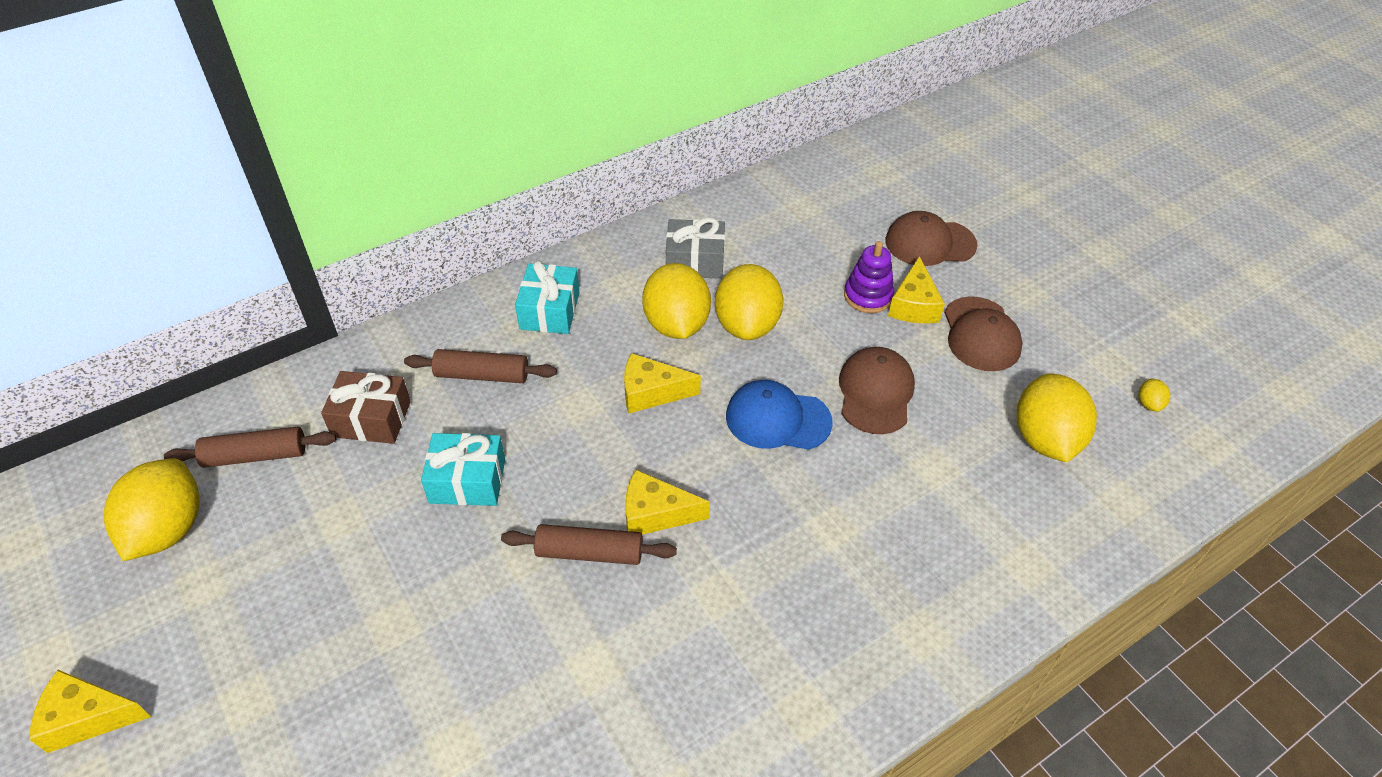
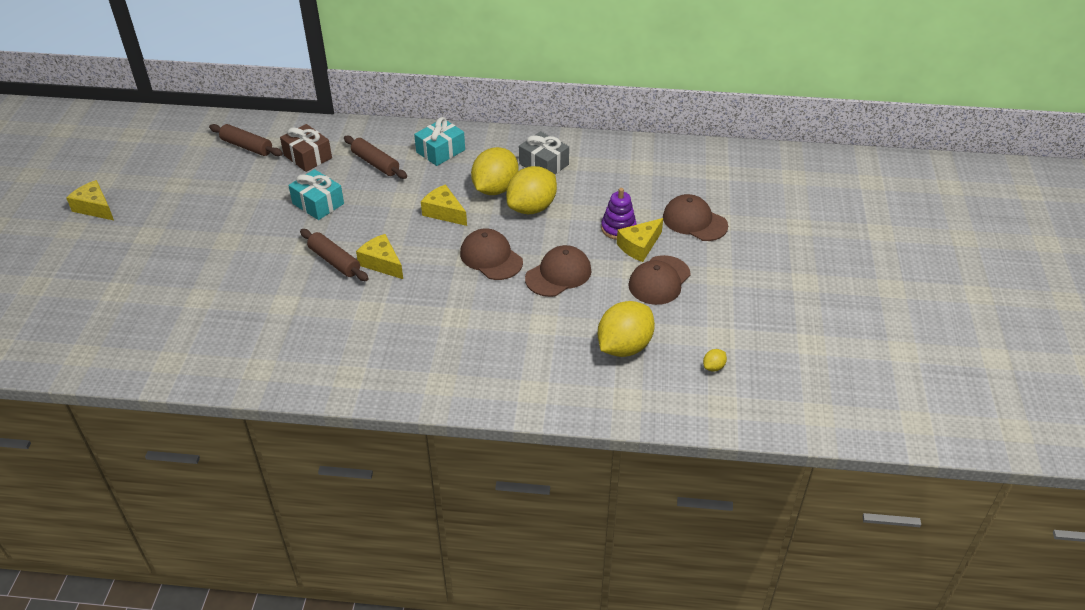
camera: 40 degrees right, 5 degrees down
yellow lemon [104,458,200,561] -> none
blue cap [726,380,833,450] -> brown cap [460,228,523,280]

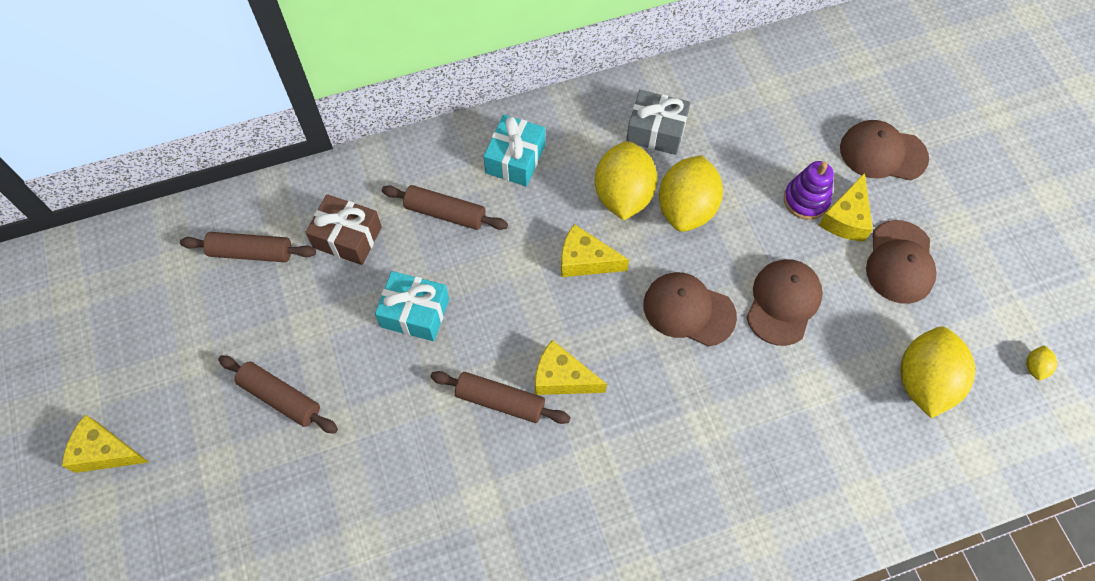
camera: 25 degrees left, 20 degrees up
none -> brown rolling pin [218,355,338,434]

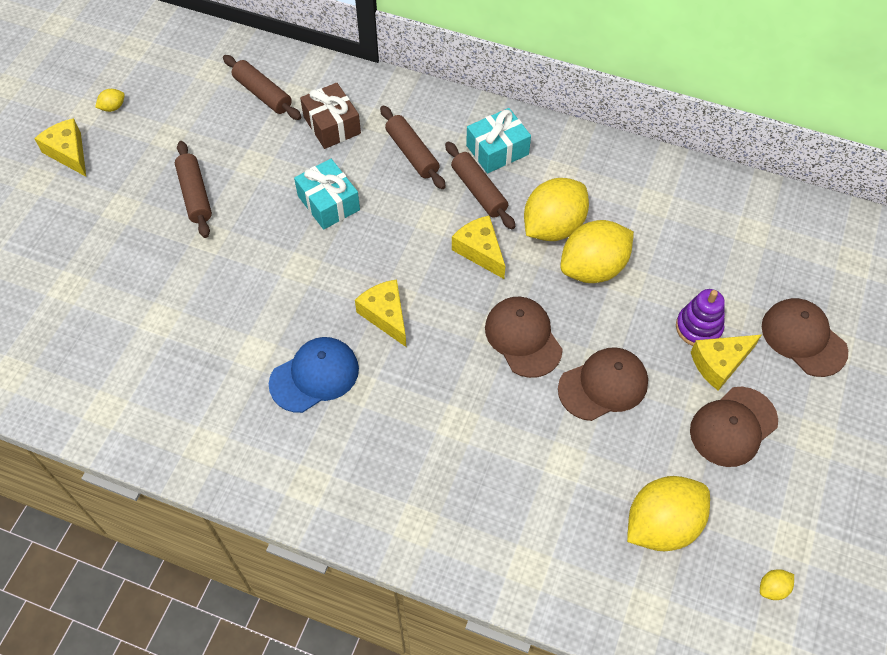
camera: 40 degrees right, 5 degrees down
brown rolling pin [430,371,571,424] -> brown rolling pin moved to [445,142,516,229]
grey gift [626,90,690,155] -> none
none -> yellow lemon [95,89,125,112]
none -> blue cap [269,337,359,413]

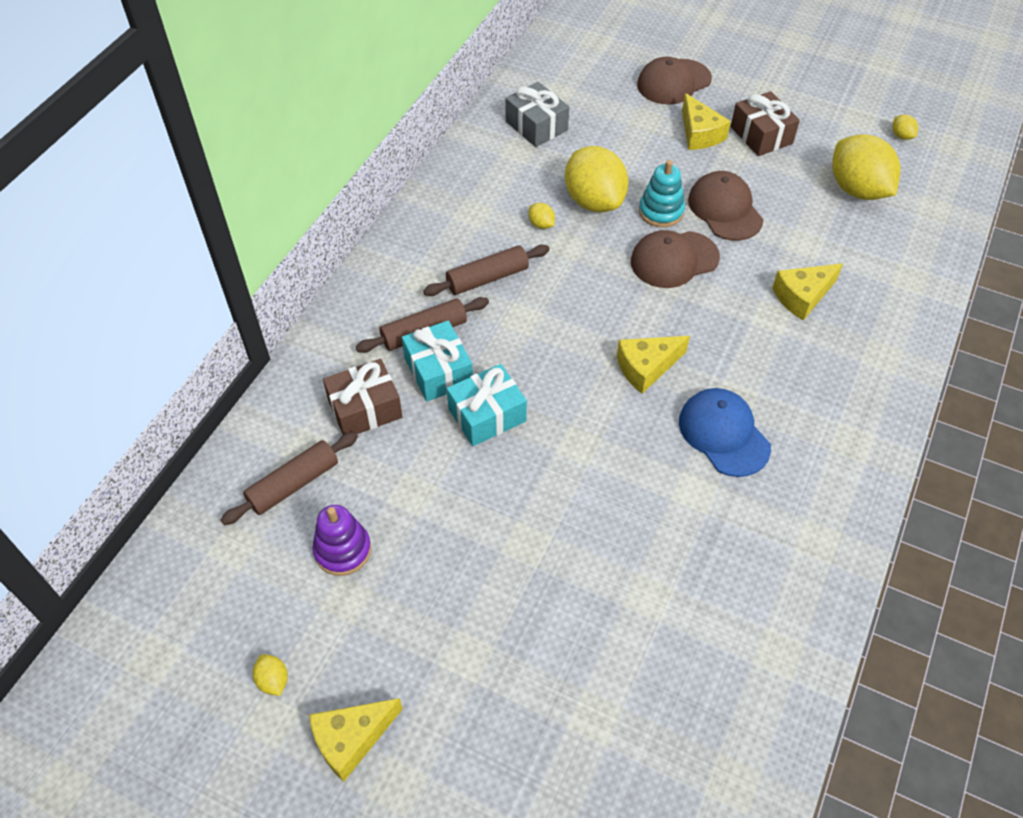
camera: 85 degrees left, 5 degrees down
brown rolling pin [175,141,212,238] -> none
yellow cheese [452,216,506,279] -> yellow cheese moved to [772,263,843,321]
turquoise gift [466,108,531,173] -> turquoise gift moved to [402,321,473,401]
yellow lemon [524,178,589,241] -> yellow lemon [528,203,555,229], size x0.40
purple stacking toy [676,289,725,346] -> purple stacking toy moved to [312,505,371,576]
brown cap [690,387,778,467] -> brown gift [731,91,800,156]
none -> grey gift [506,82,569,147]
none -> turquoise stacking toy [639,160,685,228]

